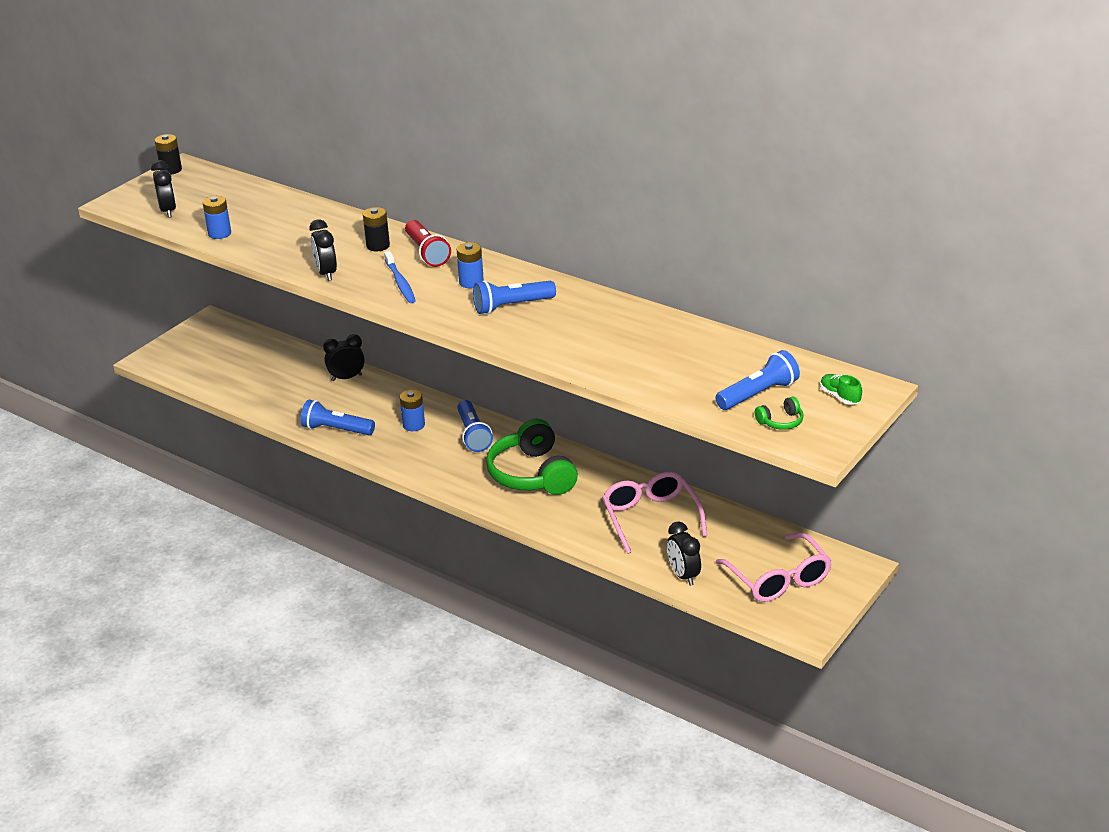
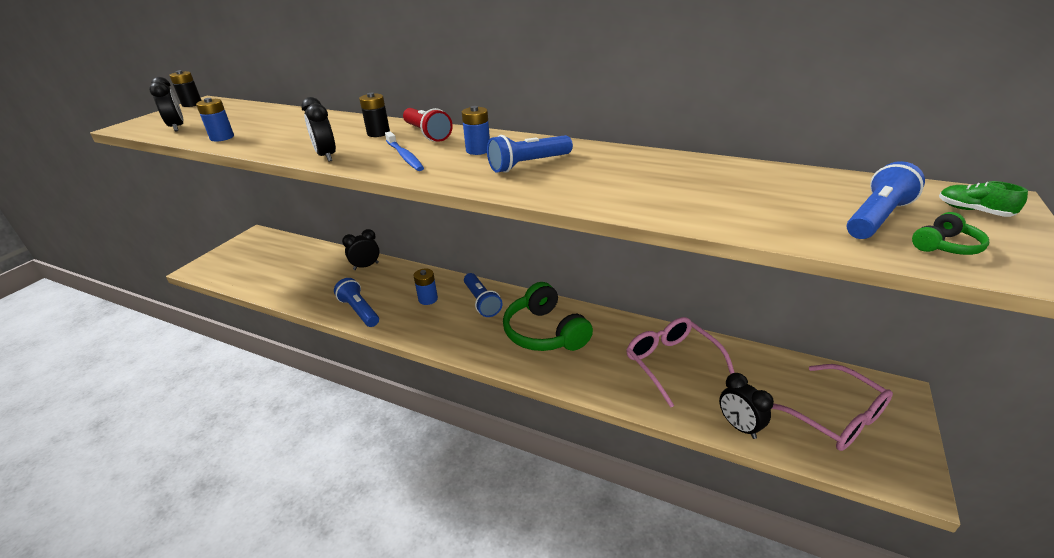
camera: 10 degrees left, 0 degrees up
blue flashlight [301,400,375,435] -> blue flashlight turned 45 degrees clockwise [334,278,379,327]

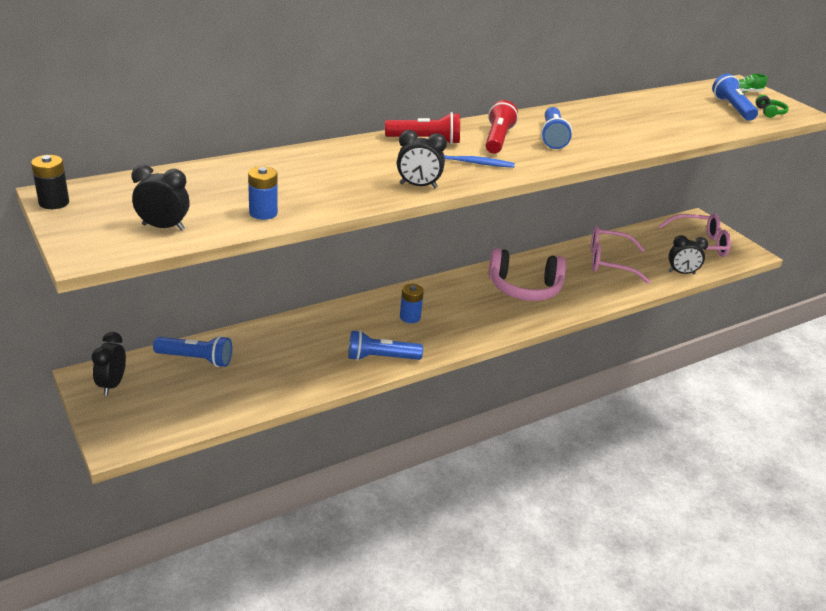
camera: 60 degrees left, 0 degrees up
black clock [342,229,380,270] -> black clock moved to [91,332,126,395]
black battery [359,93,390,137] -> none
blue battery [462,106,490,155] -> red flashlight [486,100,518,154]
blue flashlight [464,273,502,317] -> blue flashlight moved to [153,336,232,367]
green headphones [503,282,593,351] -> pink headphones [489,248,566,301]

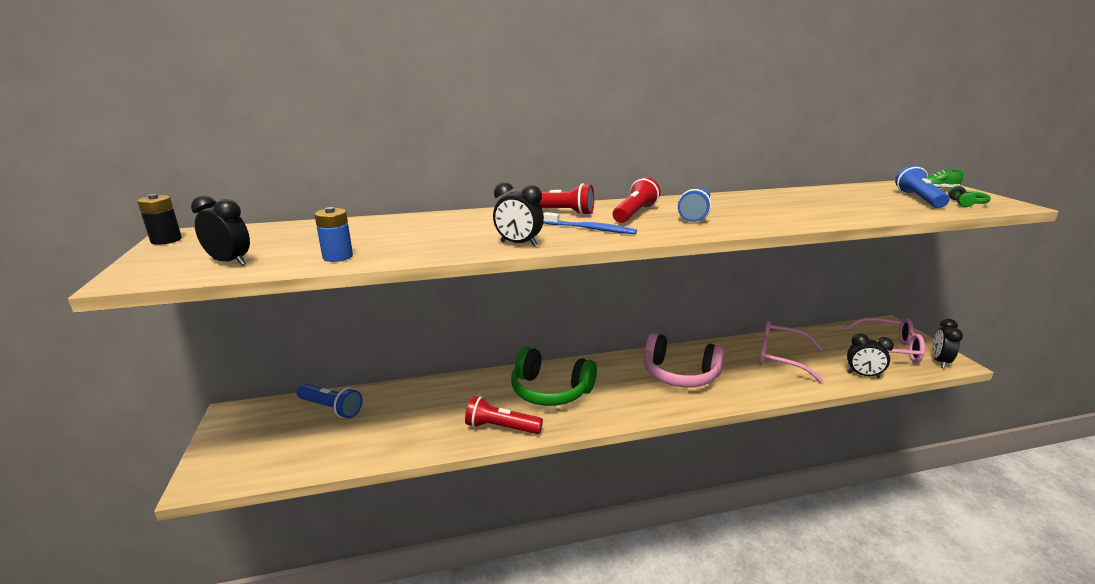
camera: 20 degrees right, 10 degrees down
black clock [91,332,126,395] -> black clock moved to [932,319,963,368]
blue flashlight [348,330,423,361] -> red flashlight [465,396,543,434]
blue battery [400,284,424,323] -> green headphones [511,347,597,406]

